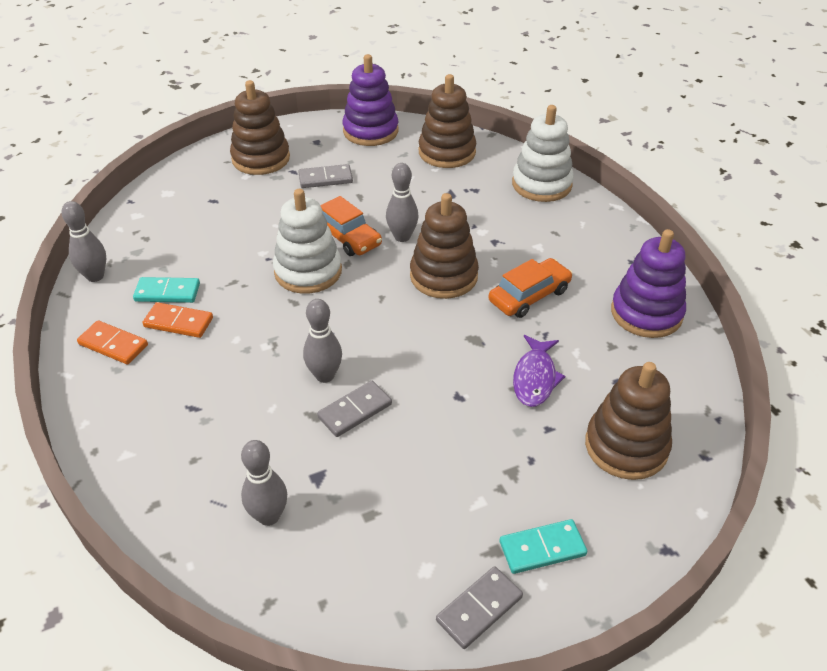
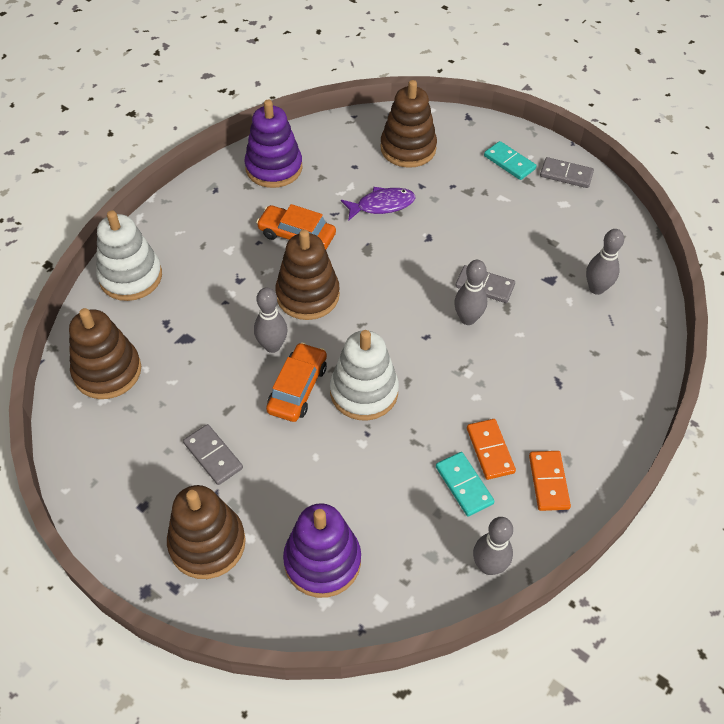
camera: 120 degrees left, 10 degrees up
purple stacking toy [343,54,398,146] -> purple stacking toy moved to [283,503,361,598]

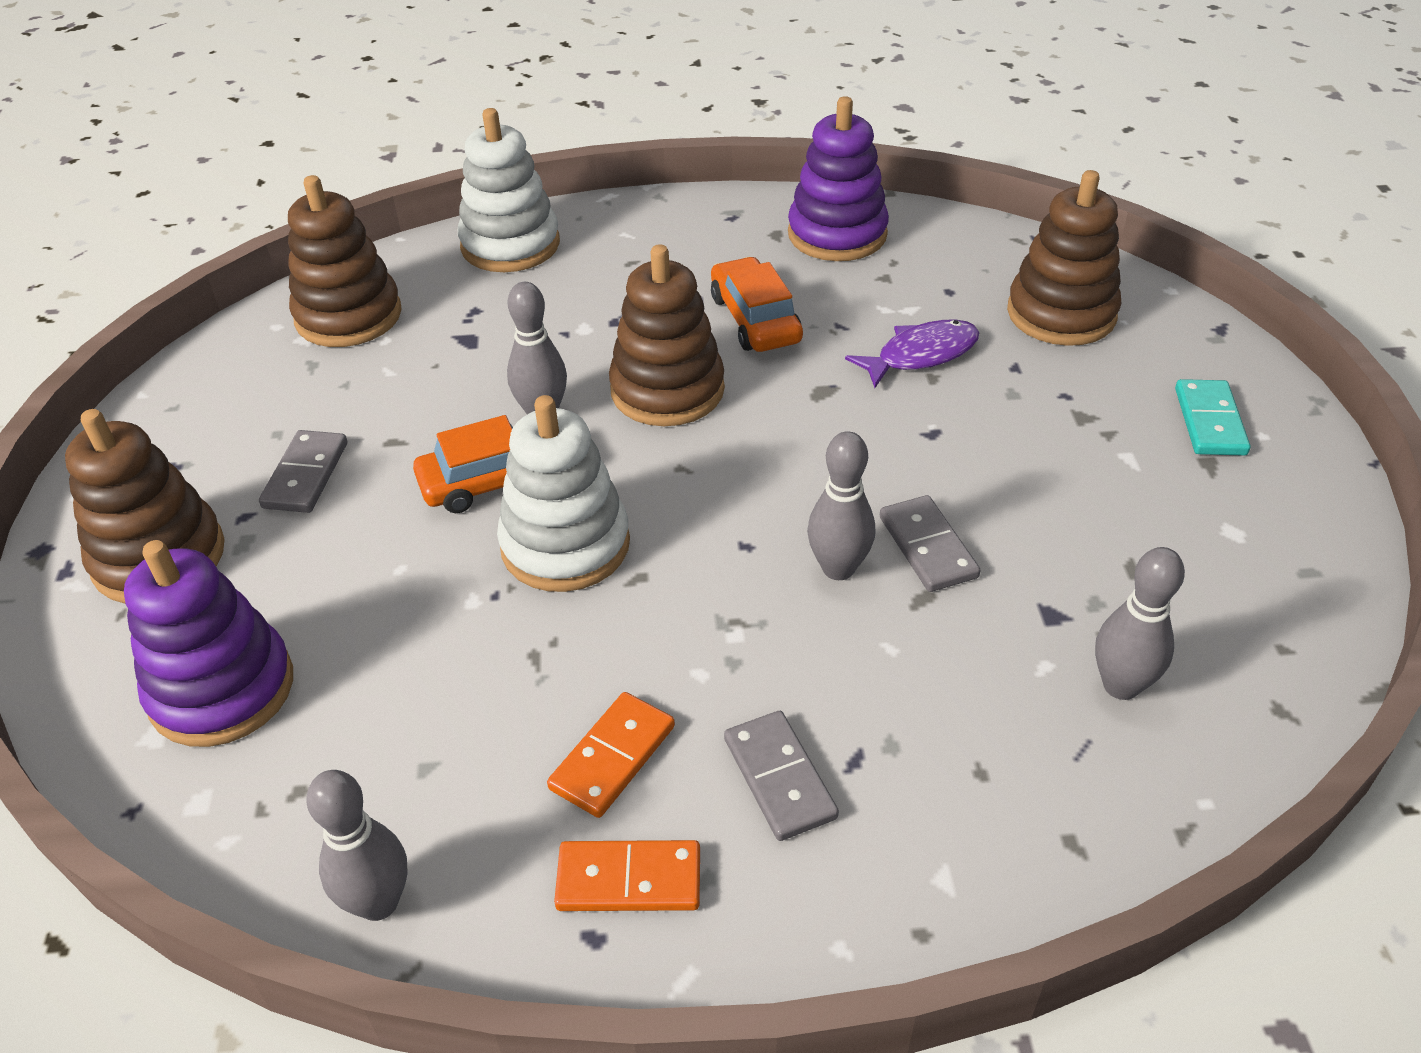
camera: 50 degrees right, 10 degrees down
purple fish [341,187,415,221] -> purple fish turned 60 degrees counterclockwise [845,319,979,388]
turquoise domino [436,452,495,516] -> none
orange domino [529,451,571,511] -> orange domino turned 45 degrees clockwise [554,840,700,911]
grey domino [540,157,594,188] -> grey domino moved to [724,711,839,841]

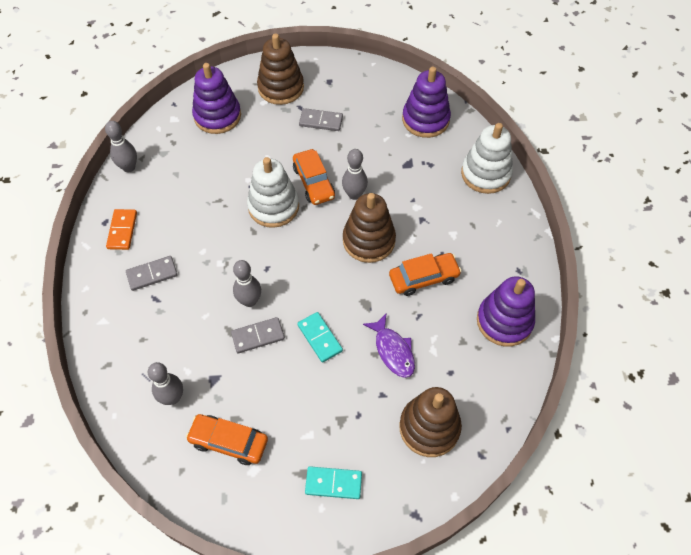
camera: 90 degrees right, 15 degrees up
brown stacking toy [288,175,402,347] -> purple stacking toy [402,67,451,138]
orange domino [547,692,675,818] -> none
none -> orange car [186,414,268,465]
none -> turquoise domino [297,312,343,363]

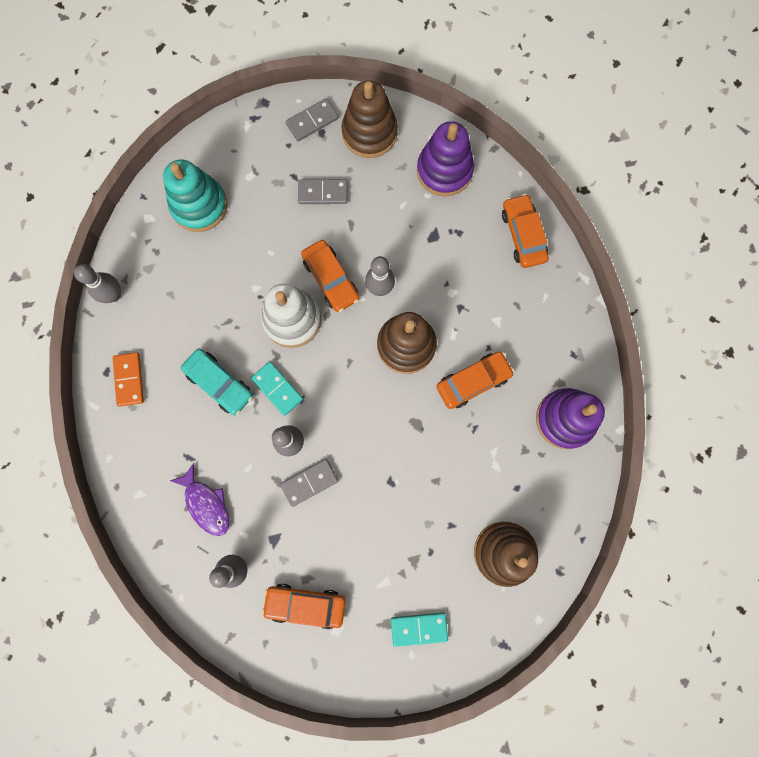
camera: 10 degrees left, 20 degrees up
grey domino [126,256,177,291] -> grey domino moved to [286,98,338,141]
purple stacking toy [192,63,241,134] -> turquoise stacking toy [163,159,227,232]
brown stacking toy [257,33,304,105] -> brown stacking toy moved to [341,80,398,158]
turquoise domino [297,312,343,363] -> turquoise domino moved to [251,362,303,416]
purple fish [363,313,415,378] -> purple fish moved to [170,463,229,536]
white stacking toy [461,123,513,194] -> orange car [502,194,549,268]
none -> turquoise car [181,349,253,415]

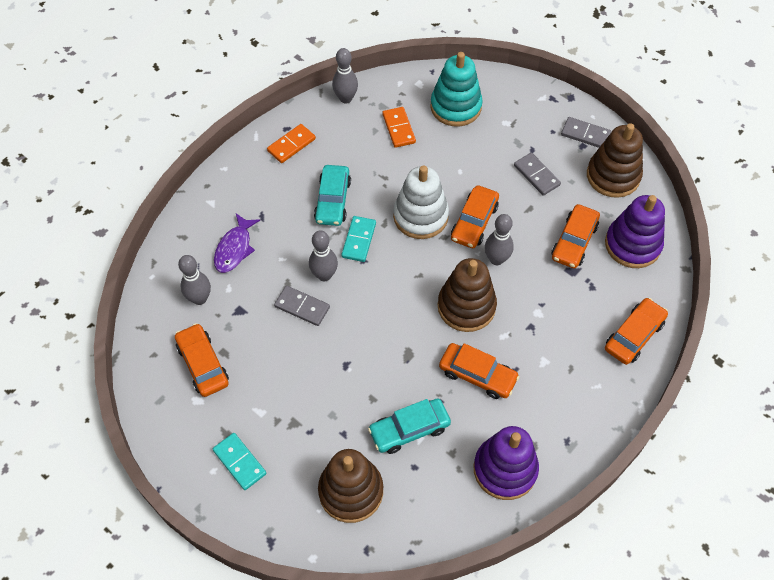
camera: 55 degrees right, 20 degrees down
none -> turquoise car [368,399,451,454]
none -> orange domino [382,107,416,148]
none -> orange car [552,204,600,269]

